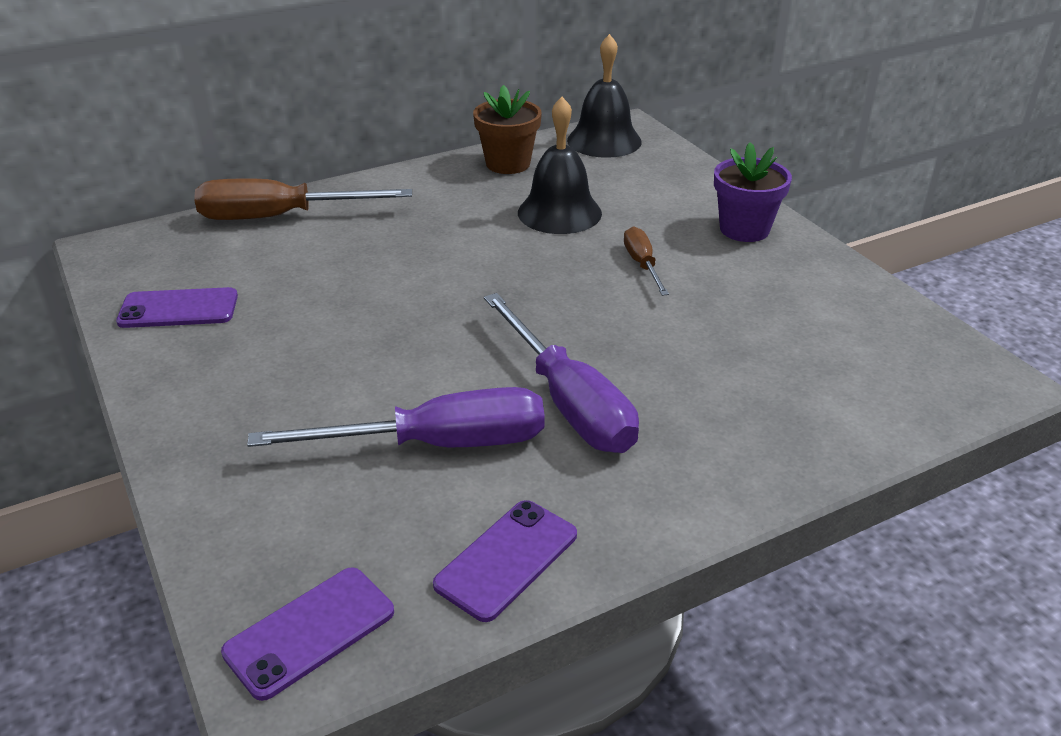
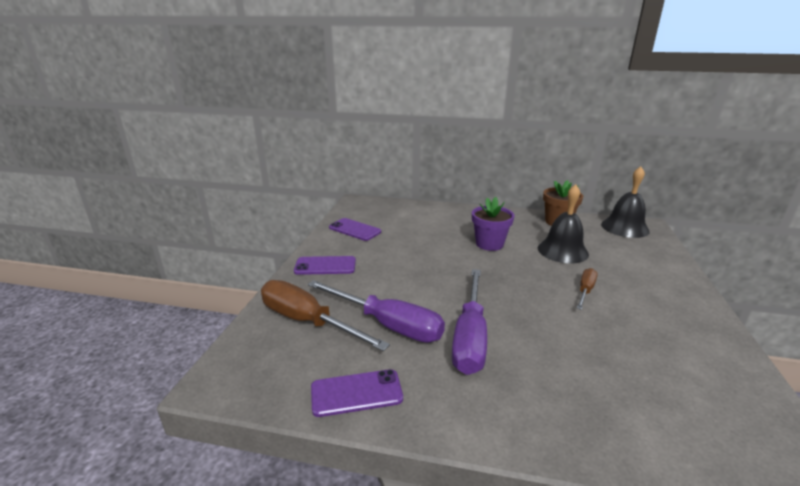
camera: 40 degrees right, 10 degrees down
brown screwdriver [194,178,412,220] -> brown screwdriver moved to [261,280,390,351]
purple phone [221,567,394,701] -> purple phone moved to [294,256,356,275]
purple flower pot [714,142,792,242] -> purple flower pot moved to [472,197,514,251]

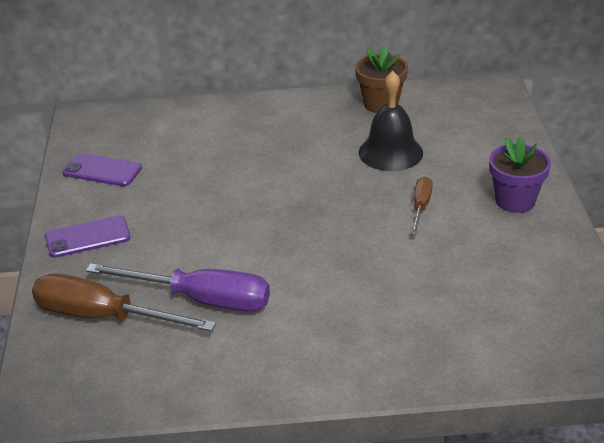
camera: 15 degrees left, 10 degrees up
purple phone [311,369,403,417] -> none
purple screwdriver [452,269,487,375] -> none
purple flower pot [472,197,514,251] -> purple flower pot moved to [489,136,551,213]
black bell [601,166,650,238] -> none

